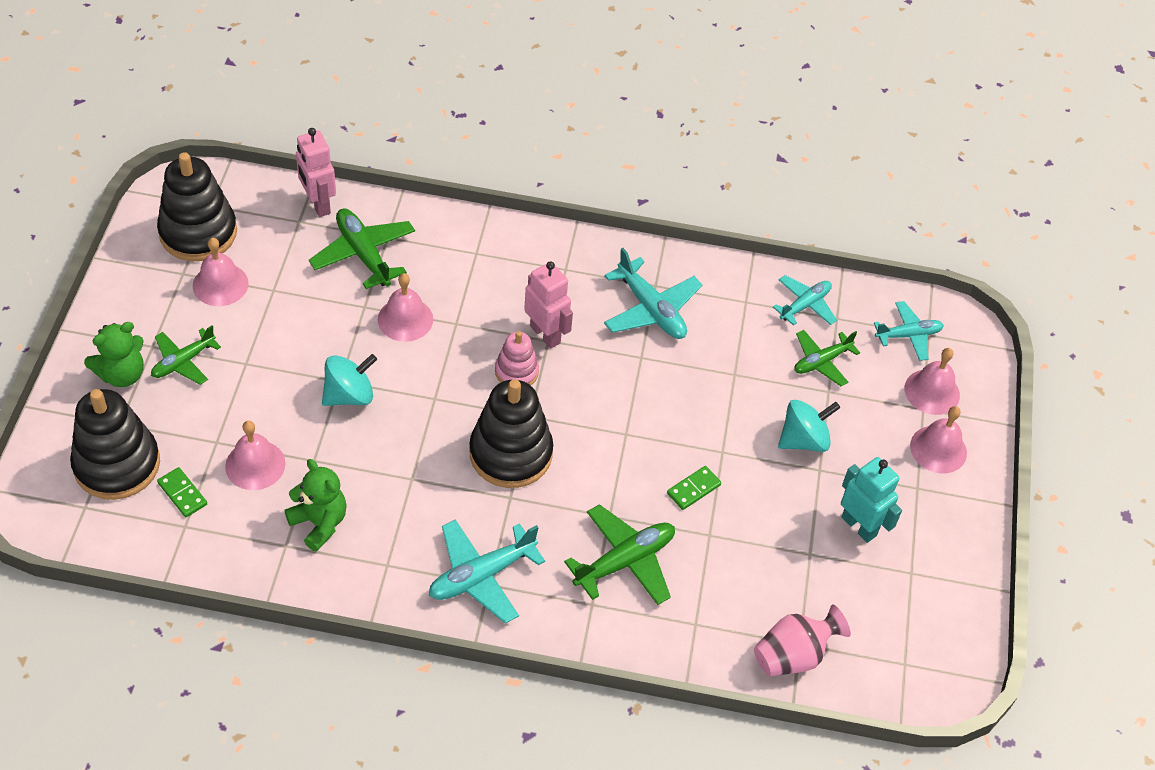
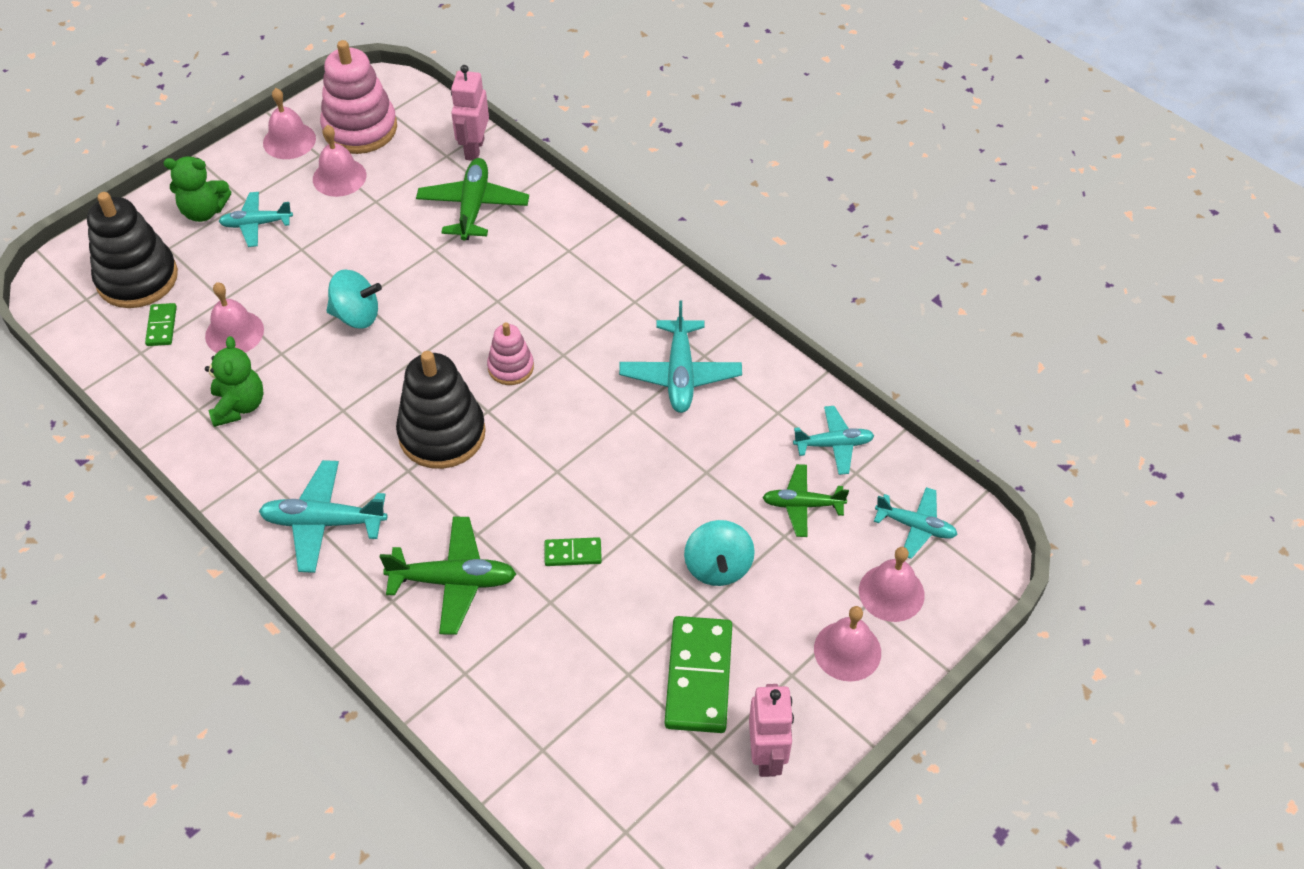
camera: 40 degrees right, 0 degrees up
green plane [151,326,221,385] -> turquoise plane [218,192,293,247]
black stacking toy [157,152,237,261] -> pink stacking toy [320,40,397,154]
pink bell [378,273,433,342] -> pink bell moved to [263,88,316,159]
pink robot [524,261,573,349] -> pink robot moved to [749,684,794,777]
pink vase [754,604,851,676] -> none
turquoise spinning top [778,400,840,452] -> turquoise spinning top turned 75 degrees clockwise [684,520,755,586]
turquoise robot [841,457,902,543] -> green domino [665,616,732,733]

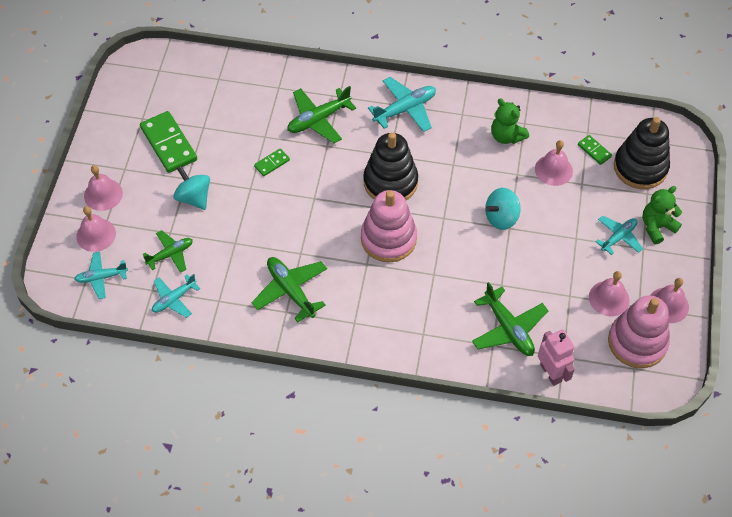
camera: 145 degrees right, 5 degrees up
pink stacking toy [487,322,534,385] -> pink stacking toy [361,190,417,262], size x1.83
turquoise plane [619,301,742,413] -> green plane [252,257,327,323]
pink robot [749,684,794,777] -> none

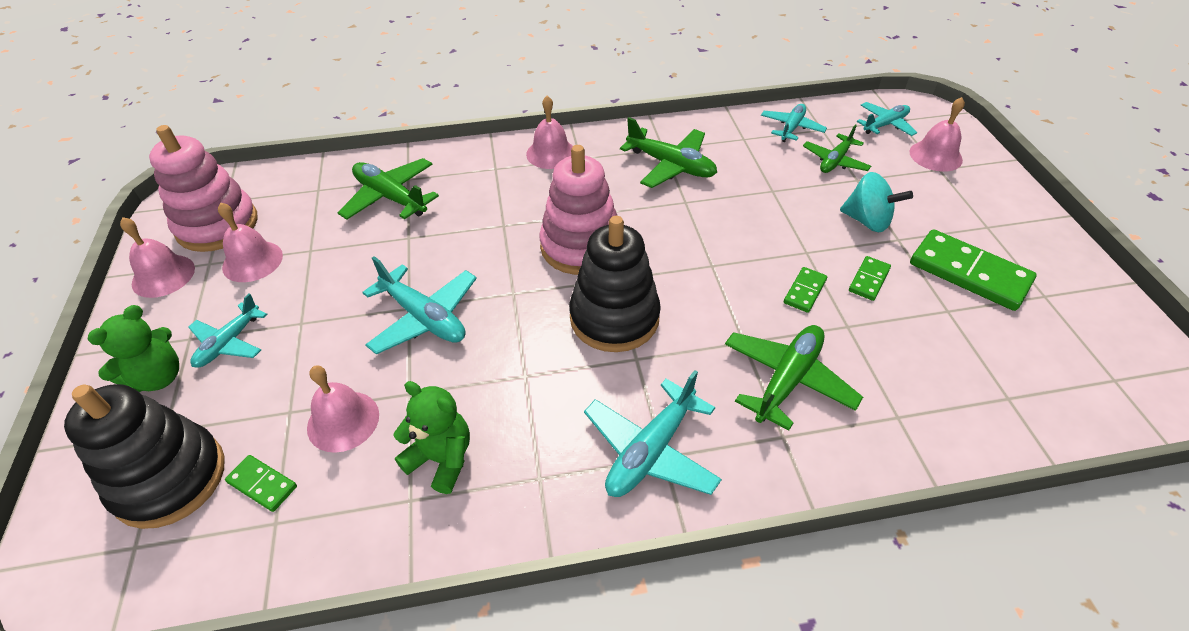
camera: 160 degrees right, 10 degrees down
pink bell [84,165,123,211] -> pink bell moved to [526,96,573,169]
turquoise spinning top [485,188,520,230] -> turquoise plane [362,256,477,355]
pink robot [538,329,575,386] -> none
none -> green domino [849,256,891,301]

